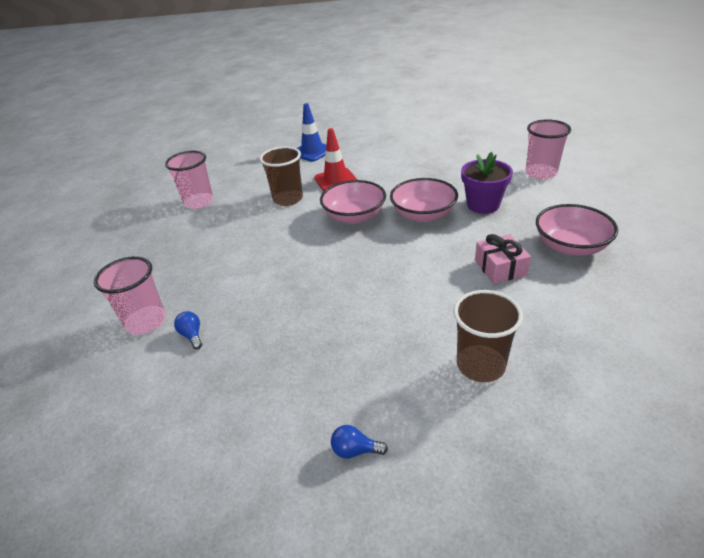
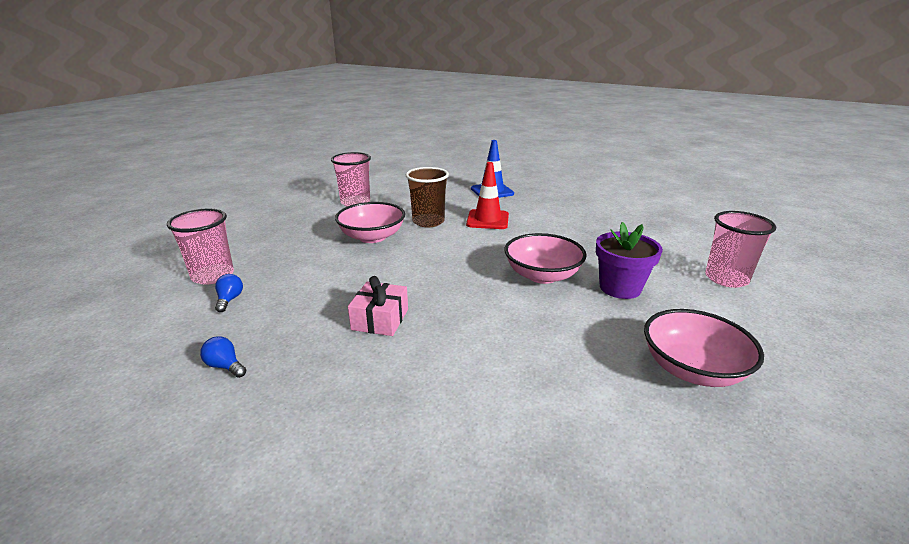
camera: 25 degrees right, 10 degrees down
pink bowl [320,180,386,224] -> pink bowl moved to [335,202,405,243]
blue light bulb [331,425,388,459] -> blue light bulb moved to [200,336,246,378]
brown cup [453,290,523,382] -> none
pink gift [475,234,531,284] -> pink gift moved to [348,276,408,336]

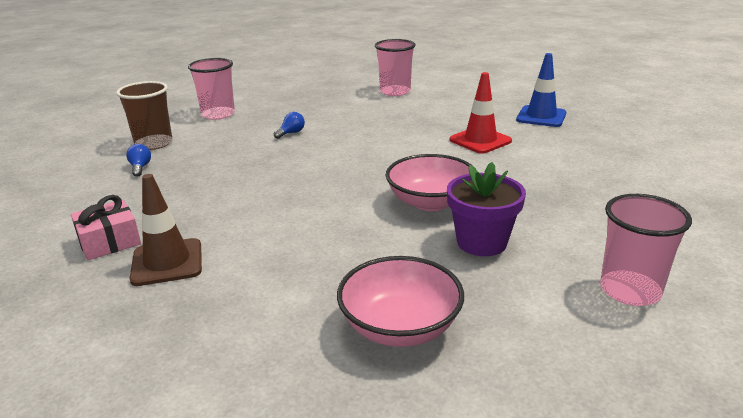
camera: 45 degrees right, 0 degrees up
blue light bulb [215,274,243,312] -> blue light bulb moved to [274,112,305,139]
pink bowl [335,202,405,243] -> none
pink gift [348,276,408,336] -> pink gift moved to [71,195,141,260]
brown cup [406,167,449,227] -> brown cup moved to [116,81,172,150]
none -> brown traffic cone [130,174,202,286]

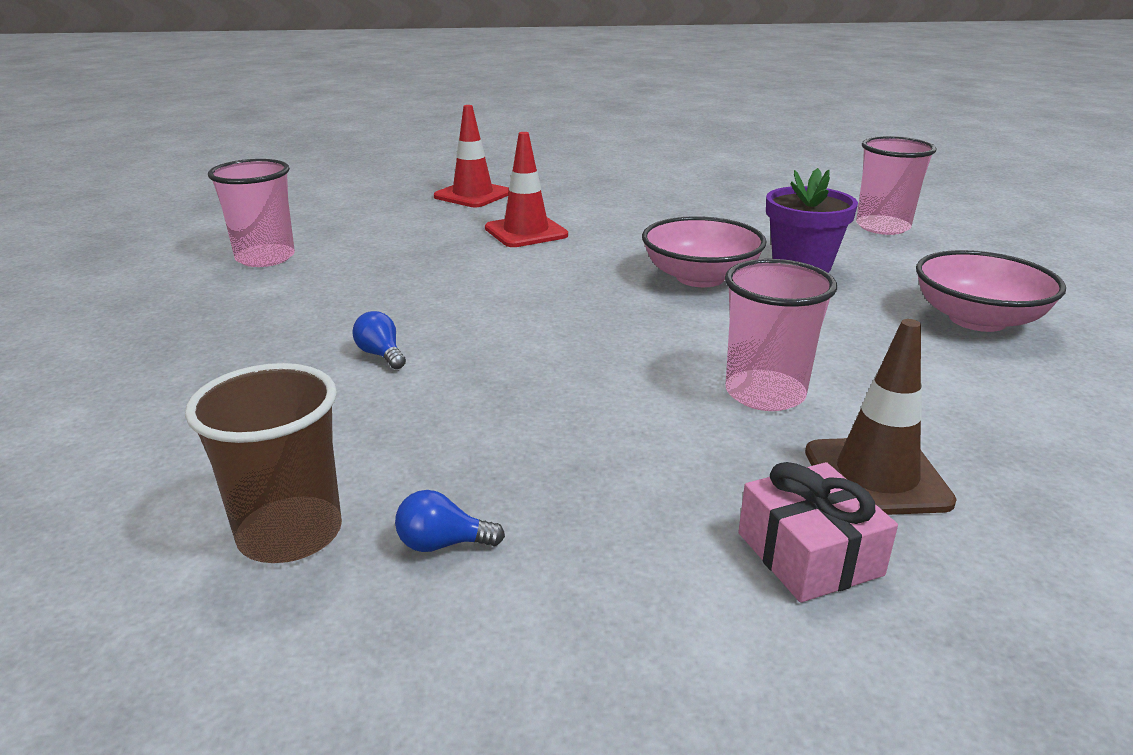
camera: 80 degrees left, 0 degrees up
pink cup [188,58,235,120] -> pink cup moved to [725,259,837,411]
blue traffic cone [516,53,566,127] -> red traffic cone [434,105,509,207]

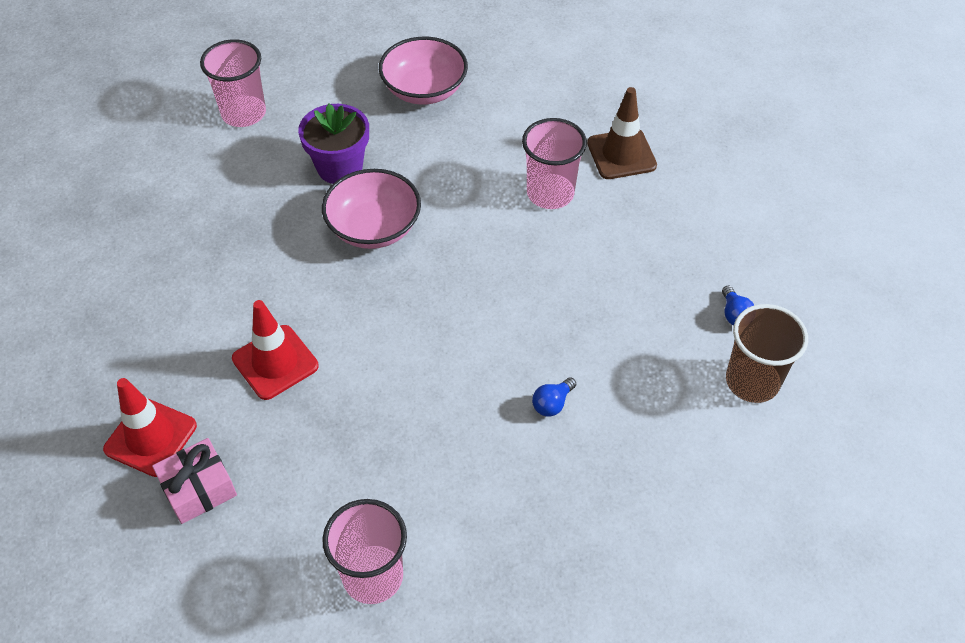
camera: 100 degrees left, 25 degrees up
pink gift [738,462,898,602] -> pink gift moved to [152,438,237,524]

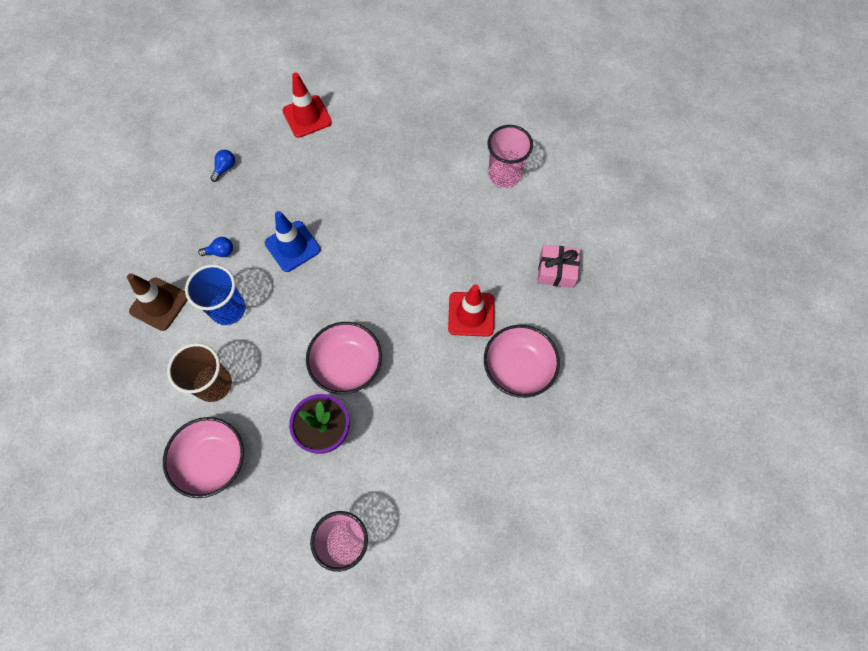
camera: 140 degrees left, 15 degrees up
red traffic cone [103,378,197,477] -> red traffic cone moved to [282,73,332,138]
pink cup [522,118,587,209] -> blue cup [185,264,245,325]
blue light bulb [532,377,576,417] -> blue light bulb moved to [198,237,233,257]
brown cup [726,304,808,403] -> brown cup moved to [167,343,232,402]
none -> blue traffic cone [265,211,321,272]
none -> pink bowl [484,325,560,398]

